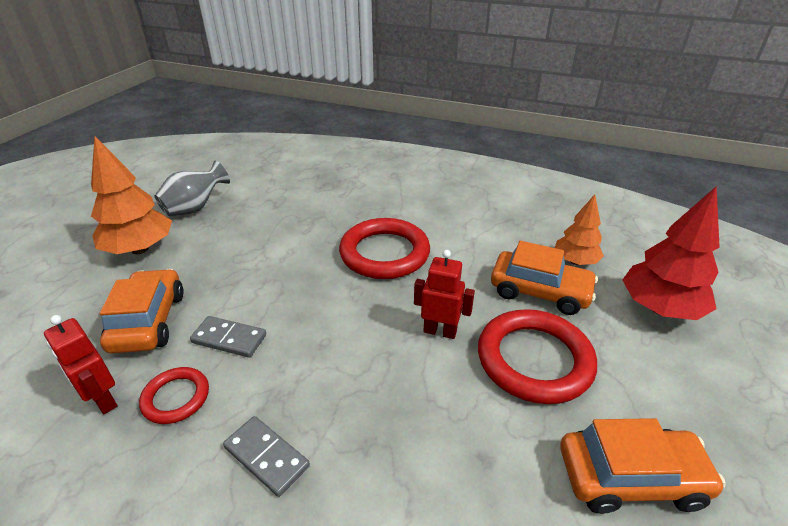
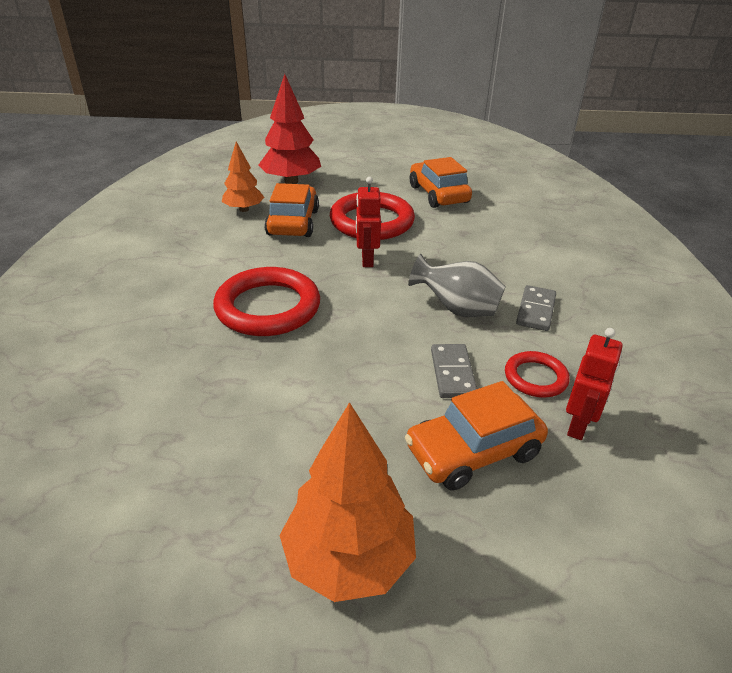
camera: 110 degrees left, 0 degrees up
grey vase [155,161,230,216] -> grey vase moved to [408,254,506,317]

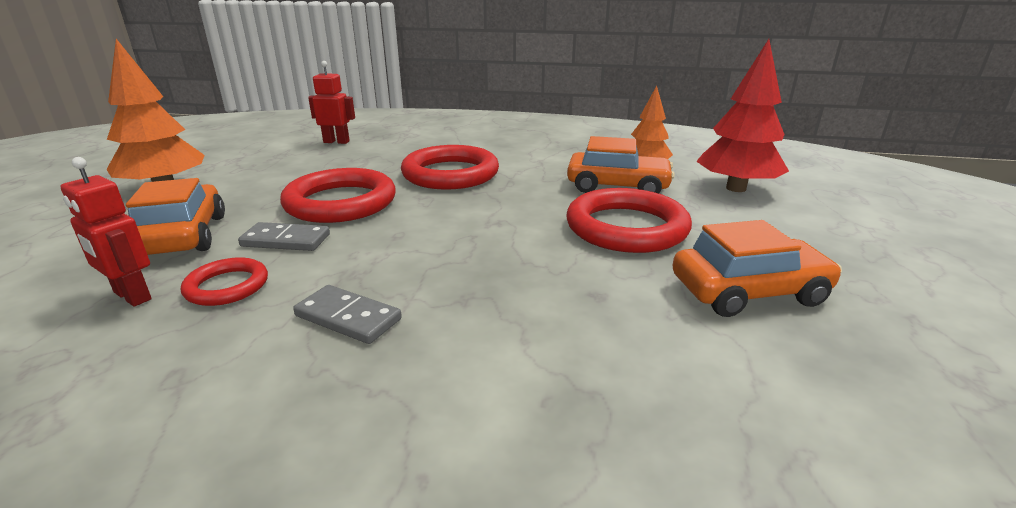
camera: 100 degrees right, 10 degrees down
red robot [356,177,381,267] -> red robot moved to [308,61,355,144]
grey vase [408,254,506,317] -> none
none -> red ring [280,168,396,223]

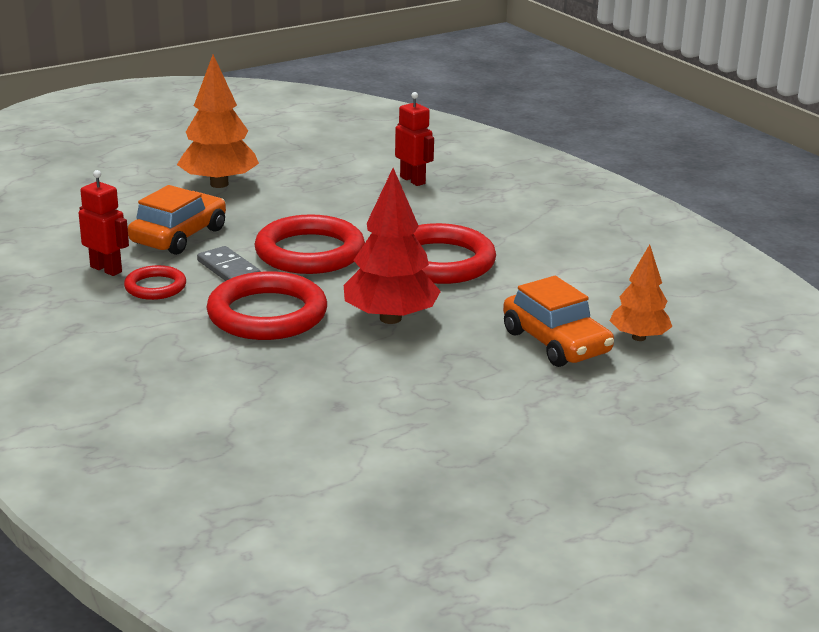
camera: 45 degrees right, 0 degrees up
red robot [61,157,152,307] -> red robot turned 135 degrees clockwise [79,170,129,276]
grey domino [293,285,402,344] -> none
red ring [566,188,692,253] -> red ring moved to [206,271,327,340]
orange car [672,220,842,317] -> none
red tree [696,39,789,192] -> red tree moved to [344,168,441,324]

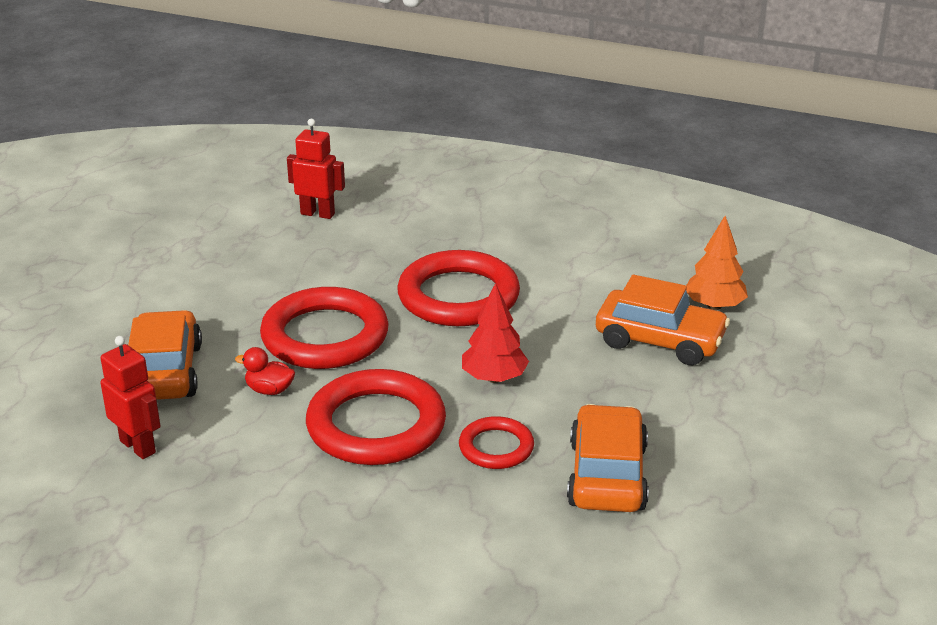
camera: 35 degrees left, 5 degrees up
red robot [79,170,129,276] -> red robot turned 45 degrees clockwise [100,336,161,459]
red ring [124,265,186,300] -> red ring moved to [459,416,534,469]
orange tree [177,55,259,188] -> none
grey domino [197,246,261,281] -> red duck [235,347,295,395]
red tree [344,168,441,324] -> red tree [462,283,529,383], size x0.63
none -> orange car [567,404,649,512]

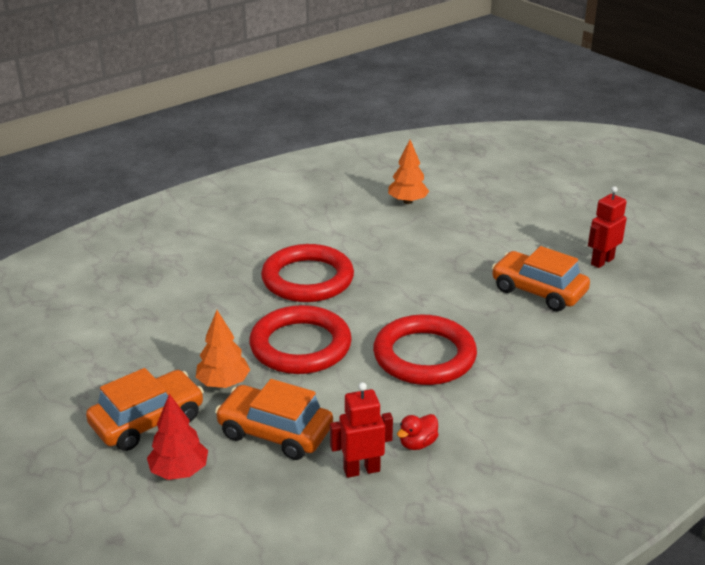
camera: 60 degrees left, 0 degrees up
red duck [235,347,295,395] -> red duck moved to [397,414,439,450]
red robot [287,119,345,219] -> red robot moved to [588,186,627,268]
red ring [459,416,534,469] -> none
red tree [462,283,529,383] -> red tree moved to [147,394,208,480]
orange car [596,275,730,365] -> orange car moved to [86,368,204,451]
none -> orange tree [196,310,250,388]

